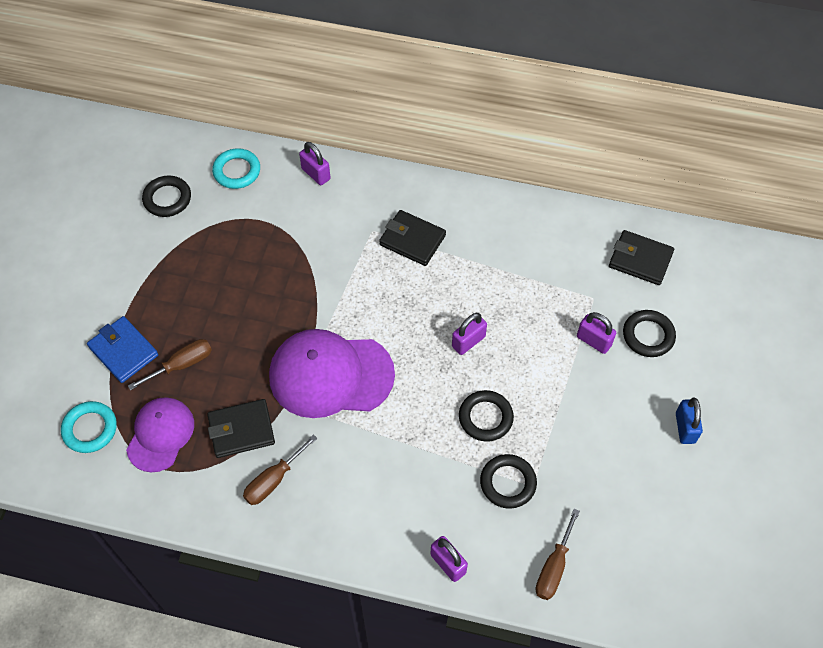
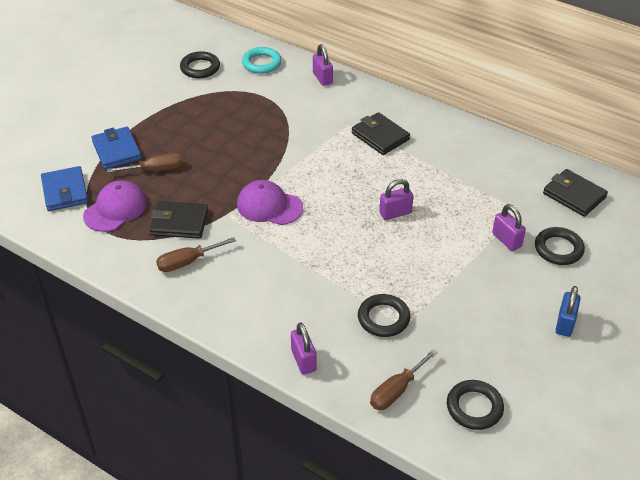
camera: 20 degrees right, 15 degrees down
turquoise ring [61,401,117,453] -> blue wallet [41,166,88,211]
purple cap [269,329,395,418] -> purple cap [237,180,303,225], size x0.62
black ring [459,390,514,442] -> black ring moved to [447,380,504,430]

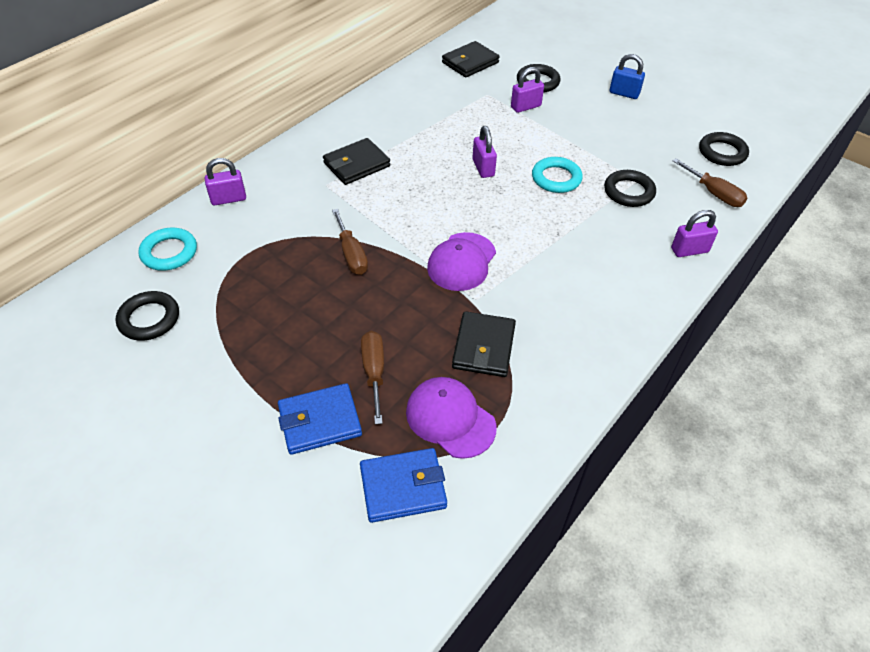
camera: 85 degrees left, 5 degrees up
brown screwdriver [156,237,236,272] -> brown screwdriver moved to [332,209,368,275]
none -> turquoise ring [532,157,583,193]

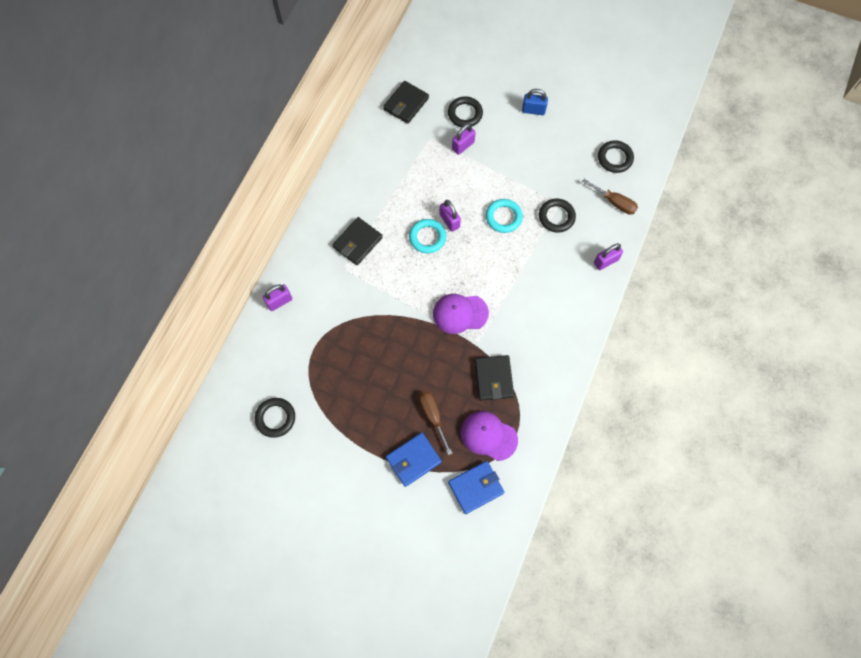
camera: 15 degrees left, 20 degrees up
turquoise ring [138,228,197,271] -> turquoise ring moved to [409,219,446,253]
brown screwdriver [332,209,368,275] -> none
purple cap [427,232,496,291] -> purple cap turned 75 degrees clockwise [433,294,489,334]

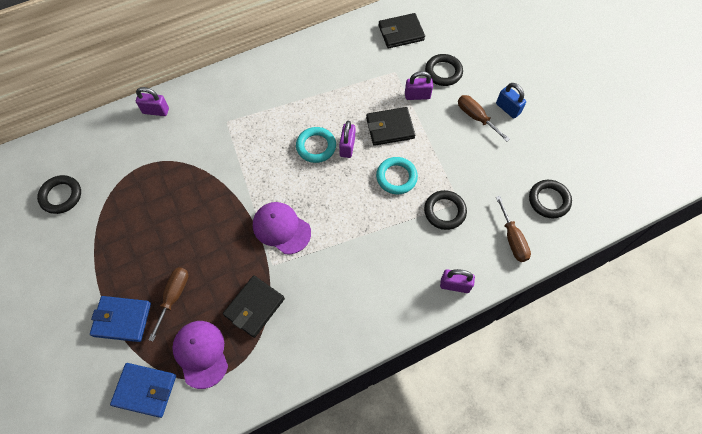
camera: 40 degrees right, 5 degrees down
black wallet [332,217,383,265] -> black wallet moved to [366,107,415,146]
none -> brown screwdriver [458,95,510,141]

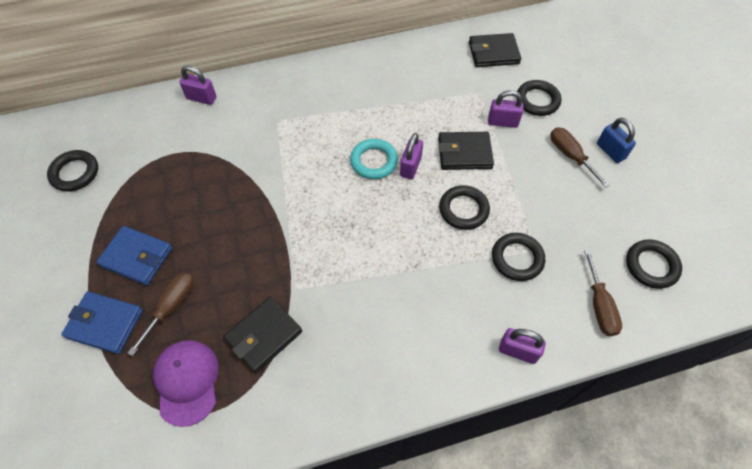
camera: 10 degrees right, 5 degrees down
blue wallet [110,363,176,418] -> blue wallet moved to [96,226,172,285]
purple cap [253,202,311,254] -> none
turquoise ring [376,157,418,195] -> black ring [439,185,490,230]

